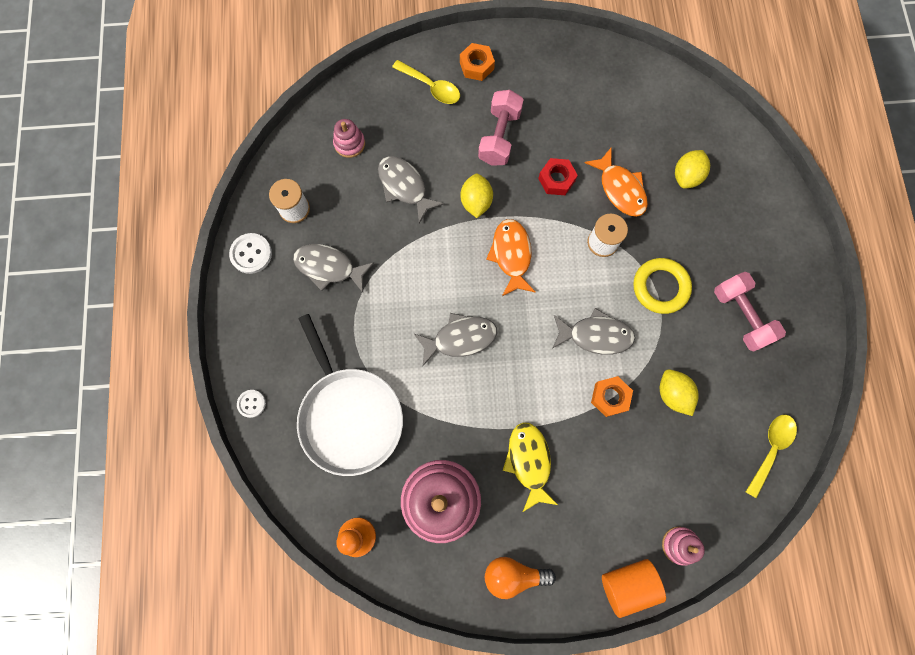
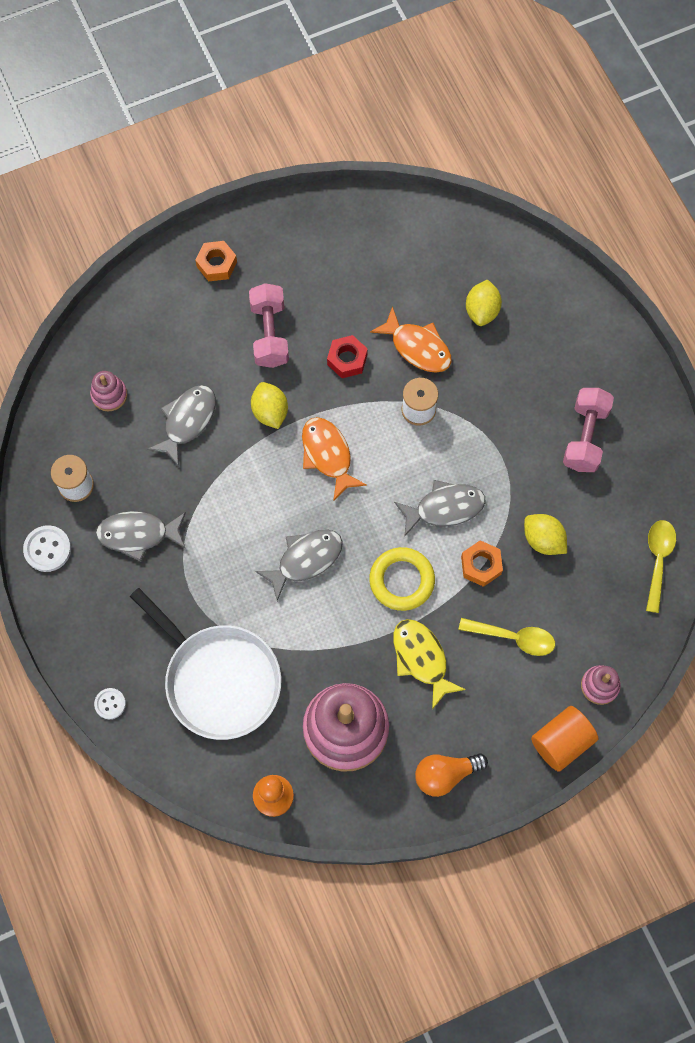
camera: 20 degrees left, 5 degrees down
grey fish [378,156,444,223] -> grey fish turned 90 degrees clockwise [147,385,216,467]
yellow spoon [392,60,460,104] -> yellow spoon moved to [459,618,555,656]
yellow ring [633,258,692,314] -> yellow ring moved to [369,547,435,611]
pink dumbbell [714,272,786,352] -> pink dumbbell turned 60 degrees clockwise [563,388,614,472]

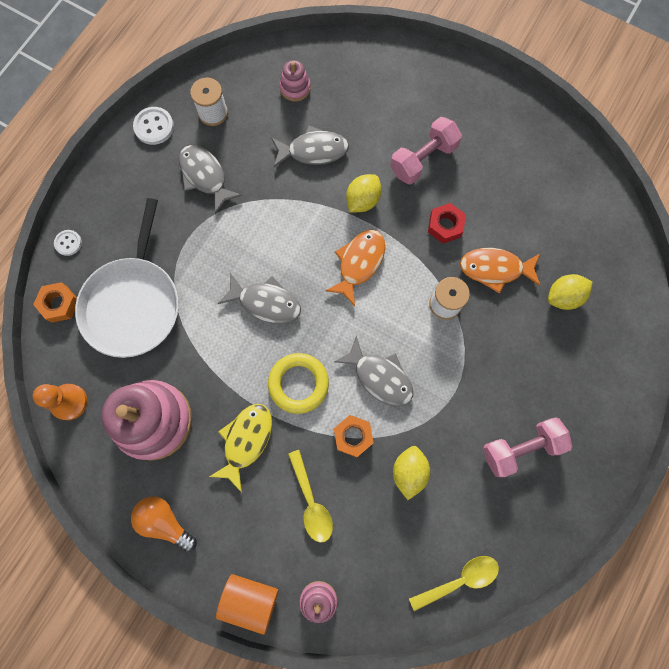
camera: 55 degrees right, 5 degrees up
orange nut [195,241,237,281] -> orange nut moved to [33,282,77,323]
orange fish [370,306,451,373] -> orange fish turned 90 degrees clockwise [460,248,541,294]

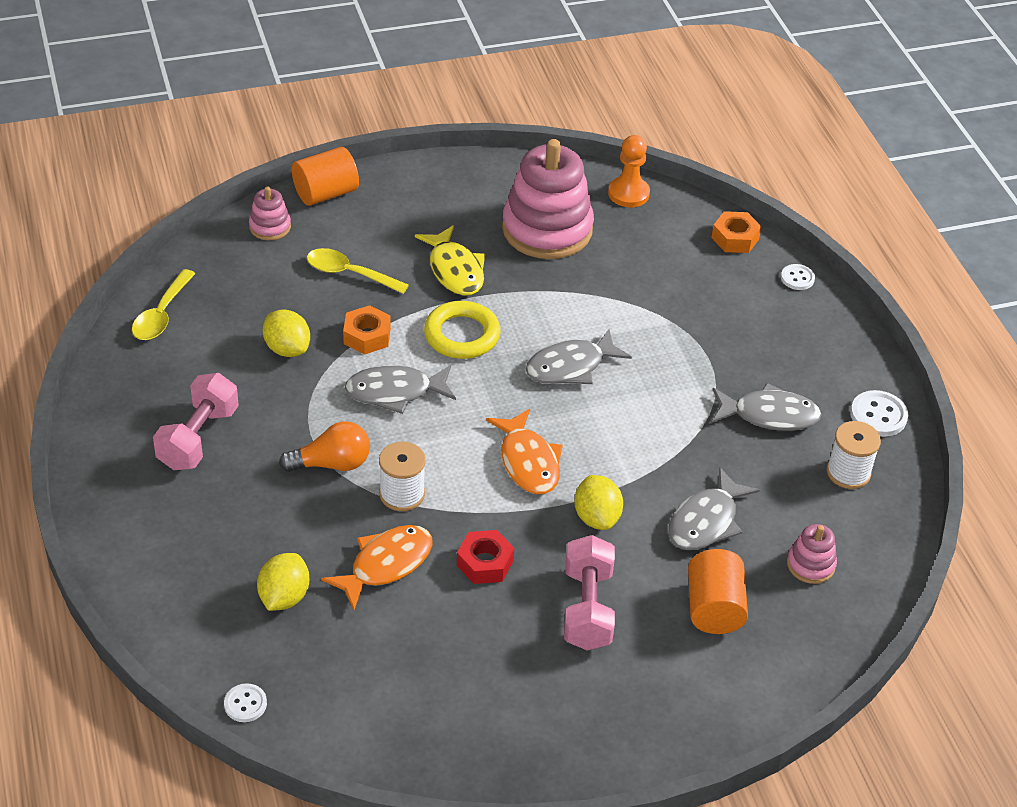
camera: 130 degrees right, 30 degrees down
white pan [75,198,179,358] -> none
orange light bulb [131,496,197,552] -> orange light bulb moved to [279,421,370,472]
none -> white button [224,683,267,722]
none -> orange cylinder [688,549,748,634]

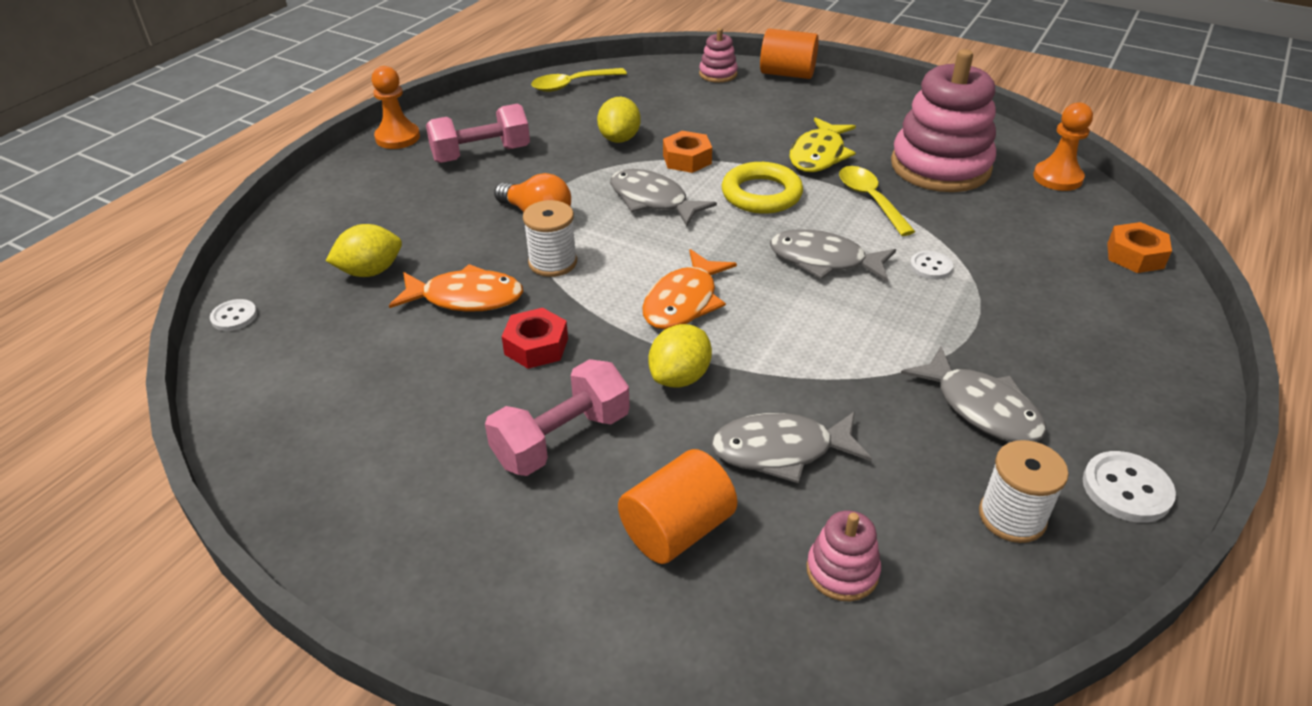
camera: 50 degrees right, 5 degrees down
yellow spoon [307,248,409,294] -> yellow spoon moved to [839,166,915,236]
white button [781,264,815,290] -> white button moved to [910,251,953,280]
none -> orange pawn [372,66,420,149]

